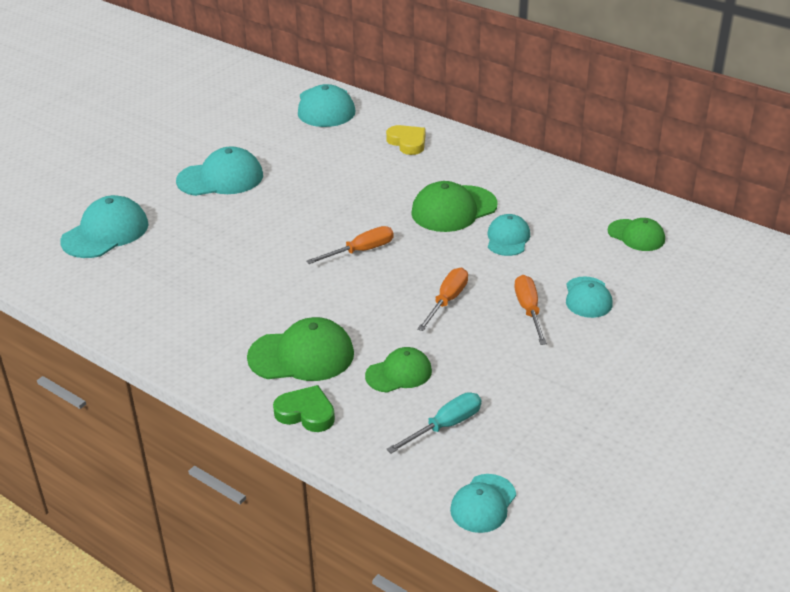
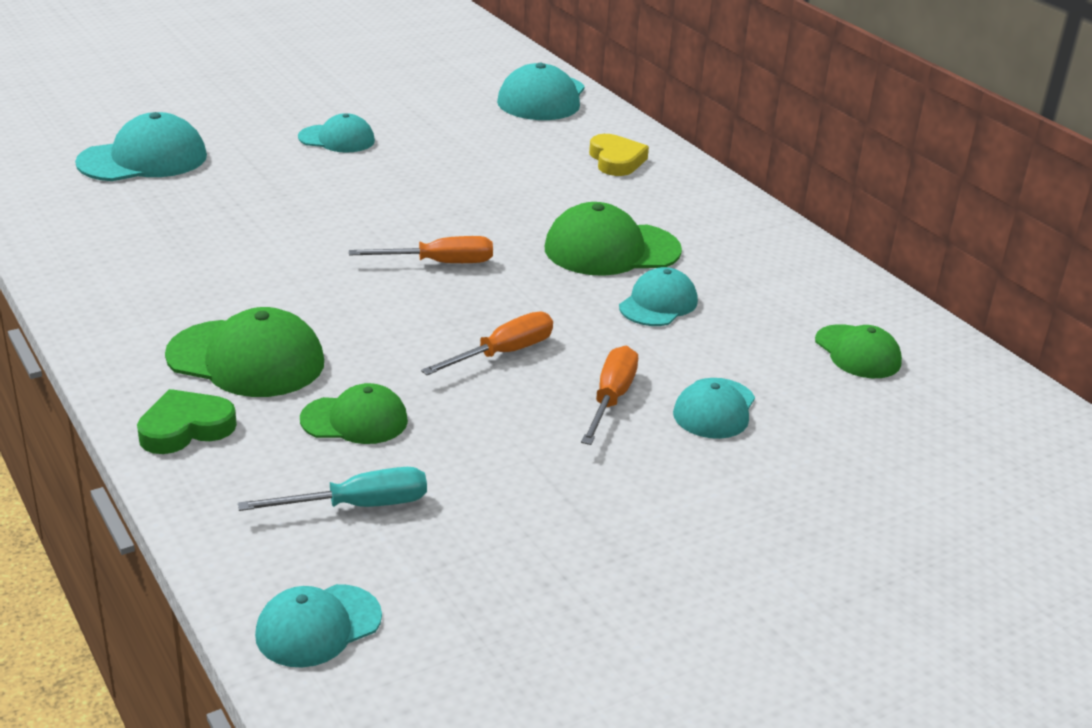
camera: 20 degrees right, 5 degrees down
turquoise cap [176,146,263,196] -> turquoise cap [298,113,375,153], size x0.63
green heart [273,385,335,432] -> green heart turned 75 degrees counterclockwise [137,389,237,454]

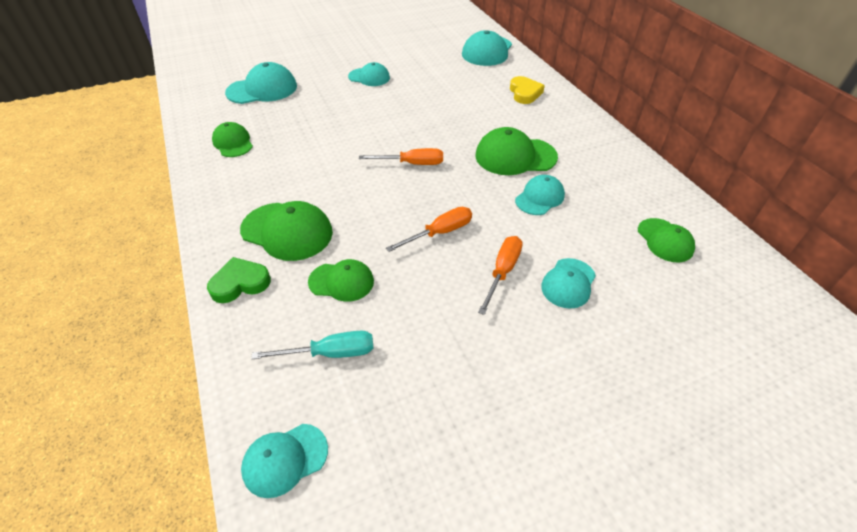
camera: 10 degrees right, 15 degrees up
none -> green cap [212,122,253,157]

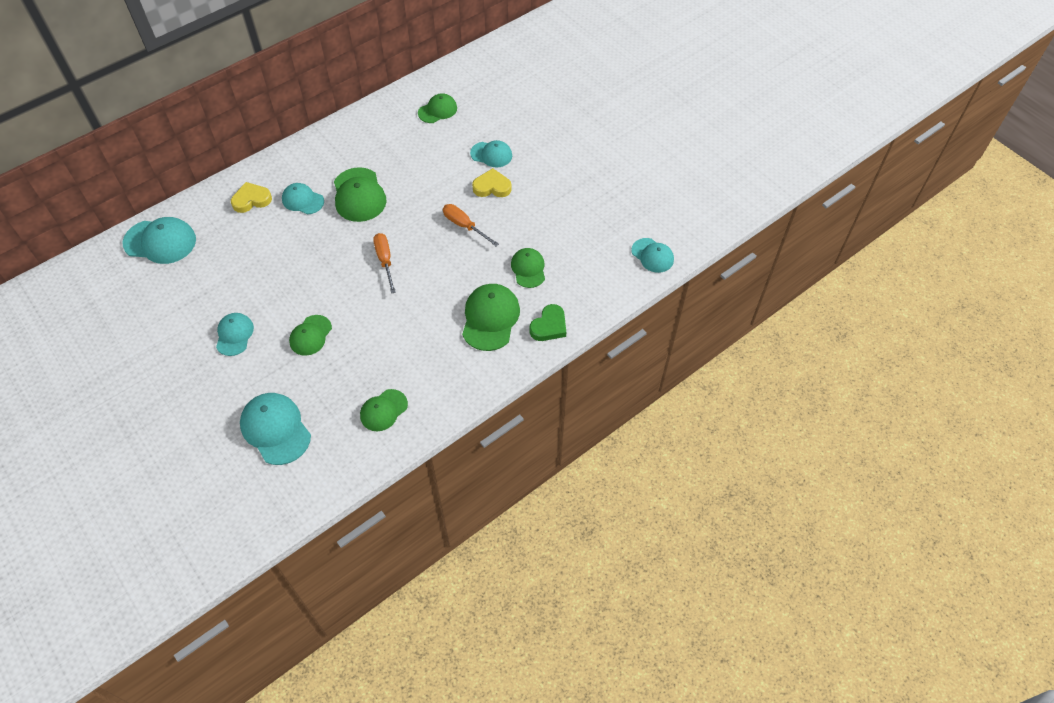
camera: 105 degrees left, 10 degrees up
green heart [207,257,271,303] -> green heart turned 105 degrees counterclockwise [530,304,566,341]
turquoise screwdriver [251,330,373,359] -> none
orange screwdriver [478,236,523,315] -> yellow heart [472,168,512,197]
turquoise cap [515,175,565,215] -> turquoise cap moved to [282,183,324,215]
none -> green cap [289,315,332,356]

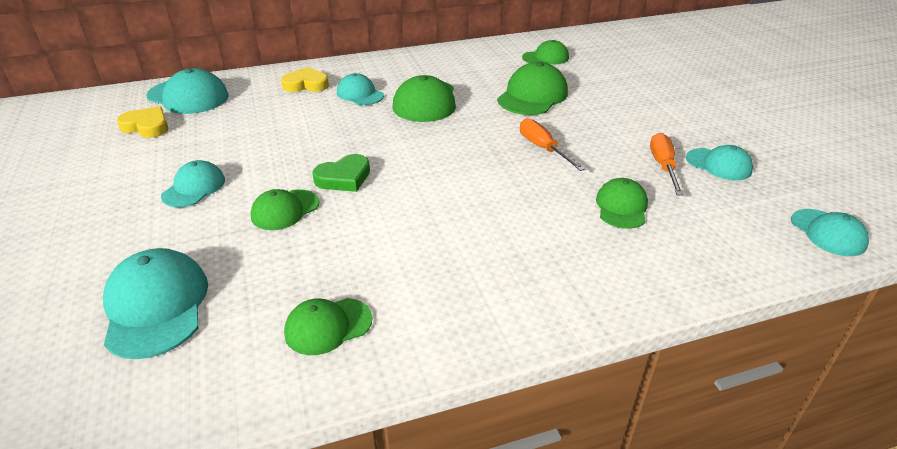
camera: 20 degrees right, 20 degrees down
orange screwdriver [373,233,396,294] -> orange screwdriver moved to [650,133,684,196]
green cap [462,284,520,351] -> green cap moved to [497,62,568,115]
turquoise cap [470,140,512,168] -> turquoise cap moved to [686,145,753,180]
yellow heart [472,168,512,197] -> yellow heart moved to [117,107,168,138]
green heart [530,304,566,341] -> green heart moved to [312,154,370,192]

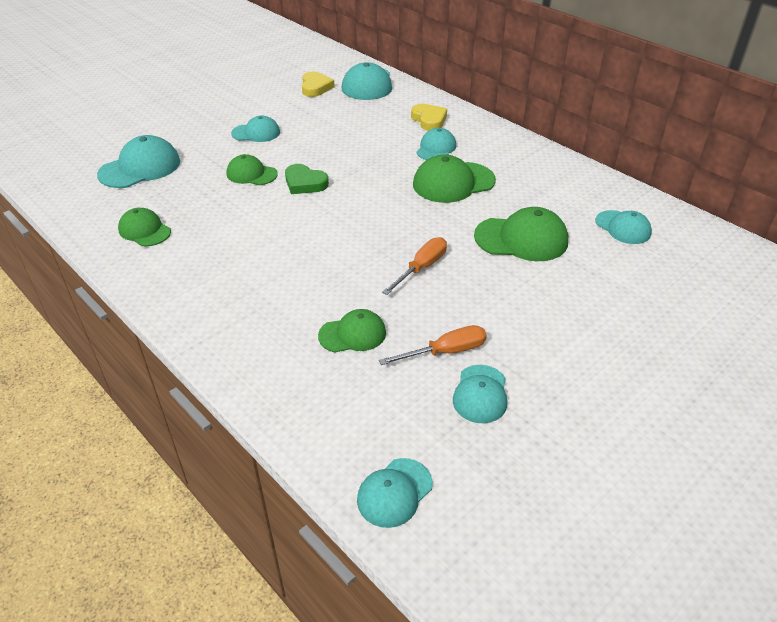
camera: 65 degrees right, 5 degrees up
green cap [522,40,569,64] -> turquoise cap [595,210,652,244]

